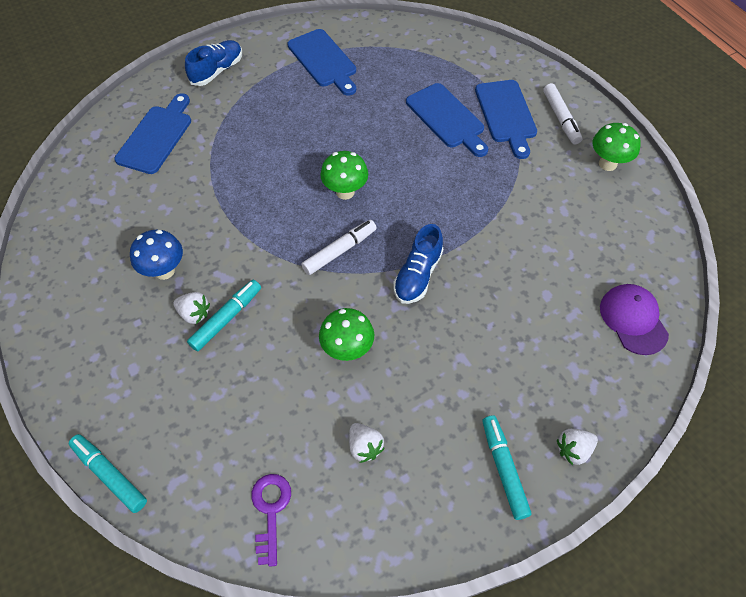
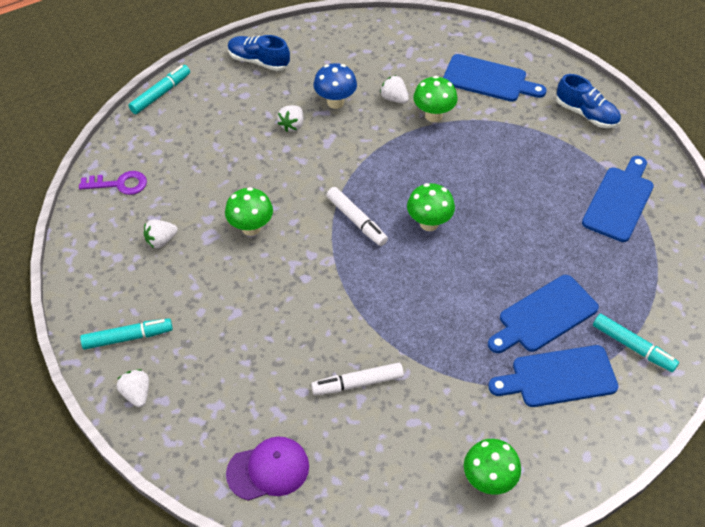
camera: 90 degrees right, 5 degrees down
turquoise marker [187,280,261,352] -> turquoise marker moved to [593,314,679,372]
blue cutting board [287,29,356,96] -> blue cutting board turned 150 degrees clockwise [582,156,654,242]
blue shoe [393,224,443,304] -> blue shoe moved to [228,35,290,71]
white marker [543,83,582,144] -> white marker moved to [311,363,404,395]
none -> white strawberry [380,75,409,104]
none -> green mushroom [413,76,458,122]

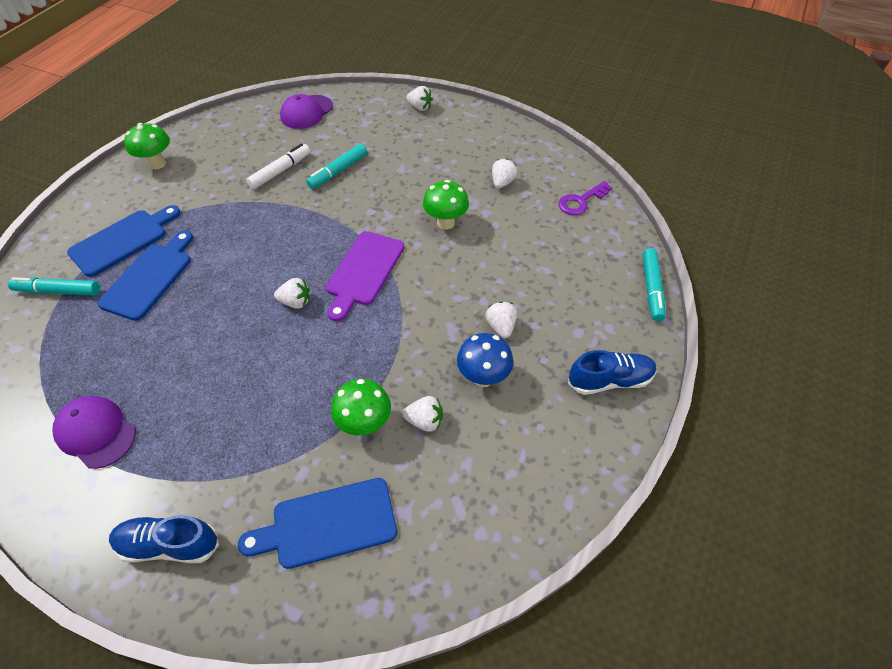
camera: 145 degrees right, 0 degrees up
turquoise marker [80,318,173,350] -> turquoise marker moved to [306,144,367,189]
white marker [327,187,388,246] -> purple cutting board [326,231,404,322]
green mushroom [407,183,455,231] -> white strawberry [274,278,310,309]
blue cutting board [582,156,654,242] -> purple cap [52,396,136,469]

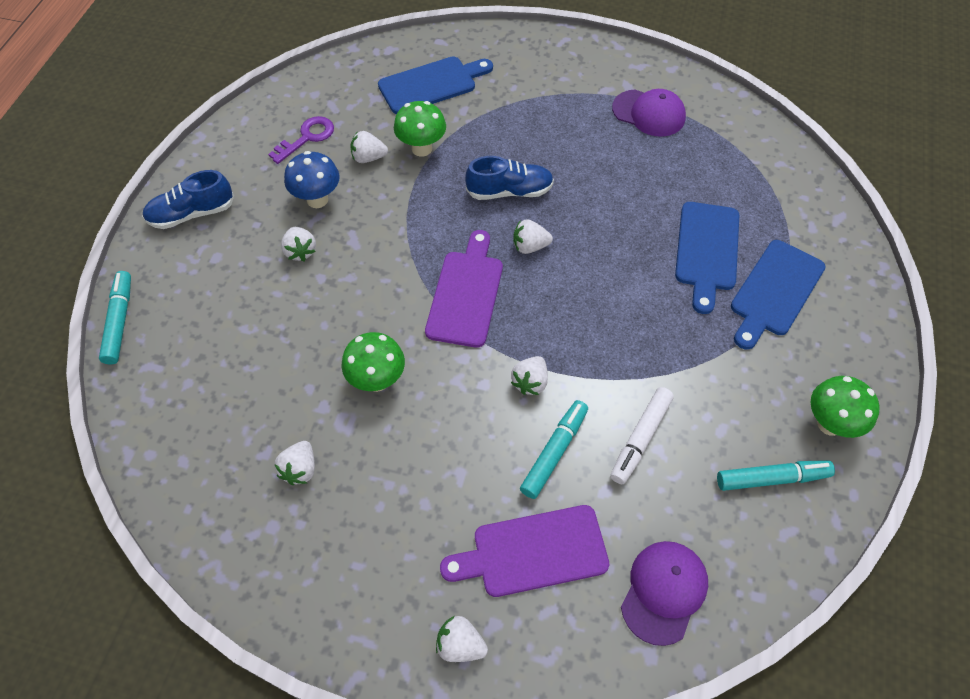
camera: 170 degrees right, 5 degrees up
turquoise marker [8,277,100,296] -> turquoise marker moved to [717,460,835,491]
blue shoe [109,515,219,563] -> blue shoe moved to [465,156,554,200]
purple key [558,181,612,215] -> purple key moved to [268,116,334,164]
none -> purple cutting board [440,505,609,597]
none -> white strawberry [511,356,548,395]

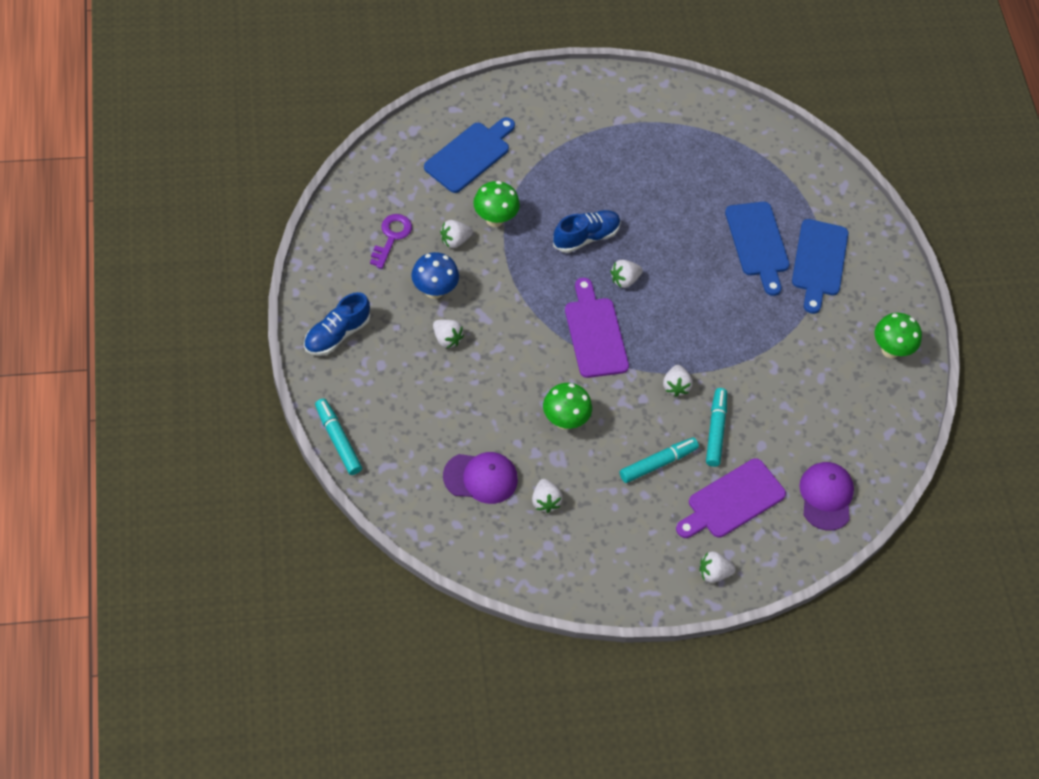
camera: 30 degrees left, 0 degrees up
white marker [610,387,674,484] -> none
purple cap [612,89,686,137] -> purple cap moved to [443,452,518,504]
turquoise marker [717,460,835,491] -> turquoise marker moved to [620,438,699,483]

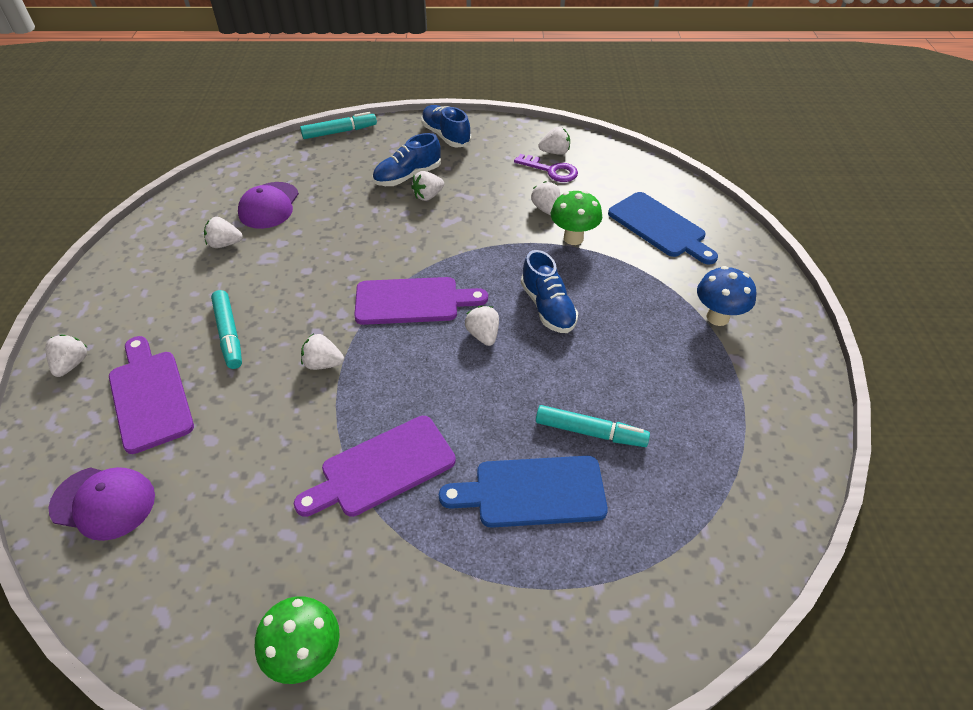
camera: 105 degrees right, 10 degrees down
blue mushroom [411,252,459,299] -> blue mushroom moved to [697,266,757,326]
green mushroom [543,383,592,430] -> none
turquoise marker [706,388,727,467] -> turquoise marker moved to [536,405,650,447]
blue cutting board [792,219,849,314] -> none
none -> purple cutting board [294,416,456,517]
none -> blue shoe [372,133,441,186]
none -> white strawberry [539,127,570,155]

